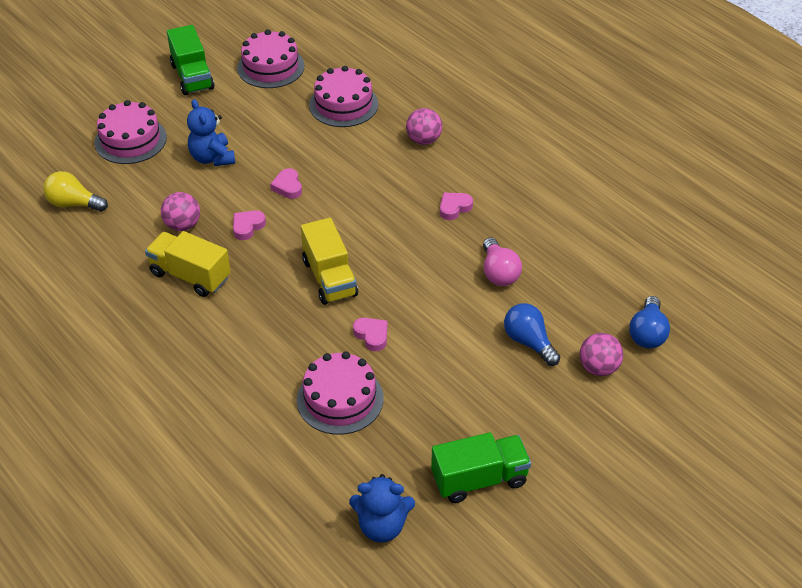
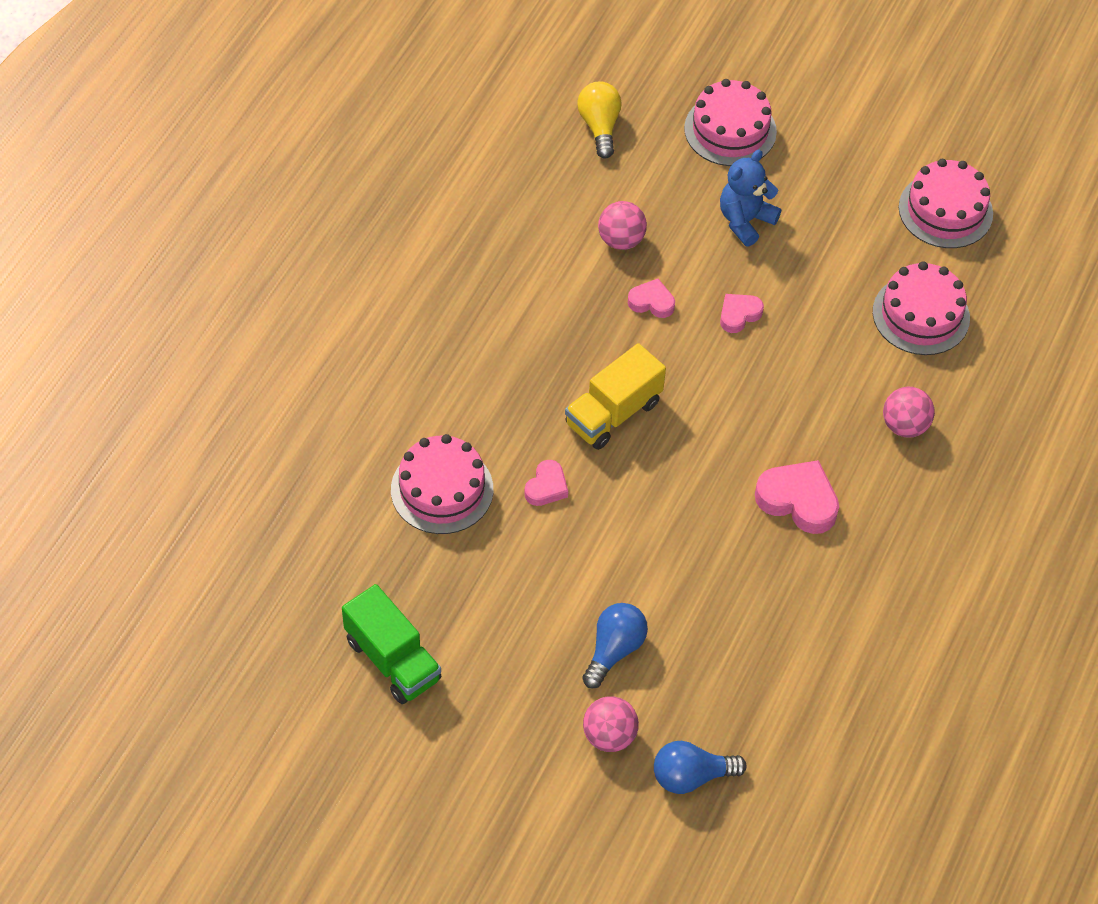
camera: 65 degrees right, 10 degrees up
yellow truck [145,231,231,297] -> none
green truck [167,25,214,95] -> none
blue teddy bear [349,474,415,543] -> none
pink heart [440,193,473,220] -> pink heart [755,460,839,534], size x1.71
pink light bulb [483,238,522,286] -> none

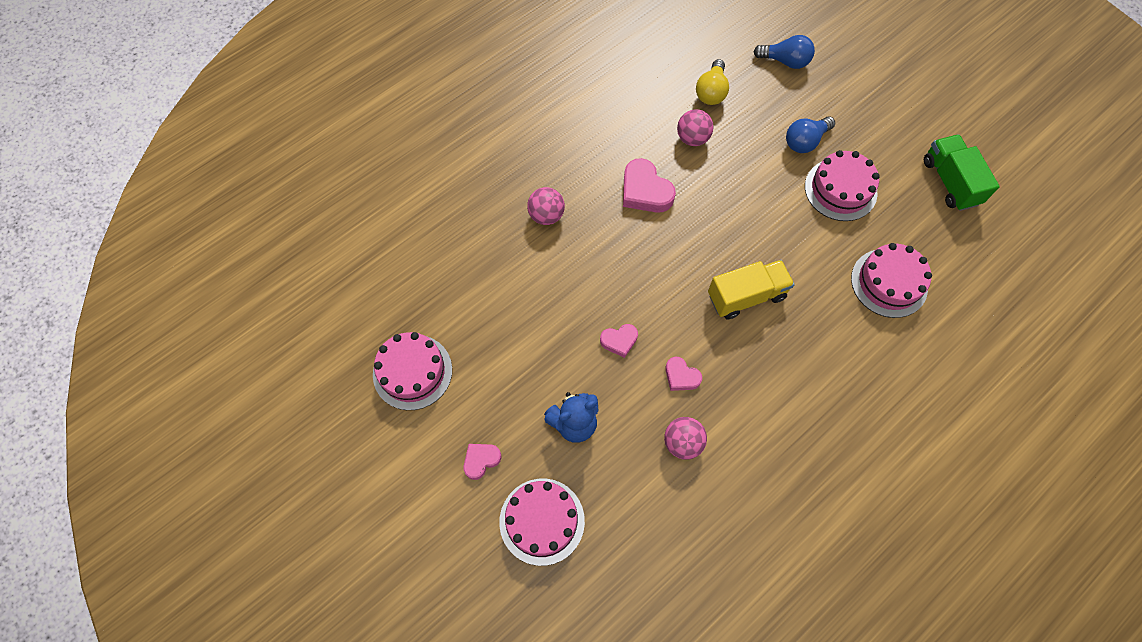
camera: 155 degrees left, 10 degrees up
pink heart [524,460,568,506] -> pink heart moved to [463,444,501,480]
yellow light bulb [577,81,622,158] -> yellow light bulb moved to [696,59,729,105]
pink ball [583,696,639,752] -> pink ball moved to [677,109,714,146]
pink cake [873,261,970,355] -> pink cake moved to [805,150,880,221]

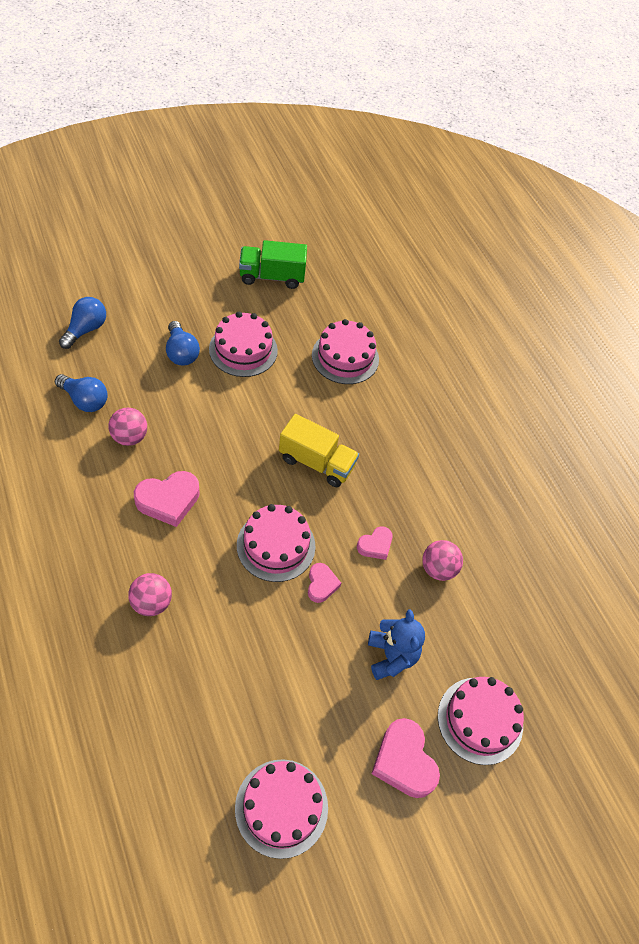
camera: 80 degrees left, 10 degrees down
pink heart [463,444,501,480] -> pink heart [371,718,440,798], size x1.71
yellow light bulb [696,59,729,105] -> blue light bulb [55,374,108,412]
yellow truck [708,260,795,320] -> yellow truck turned 120 degrees clockwise [279,414,359,487]
none -> pink cake [237,504,315,582]

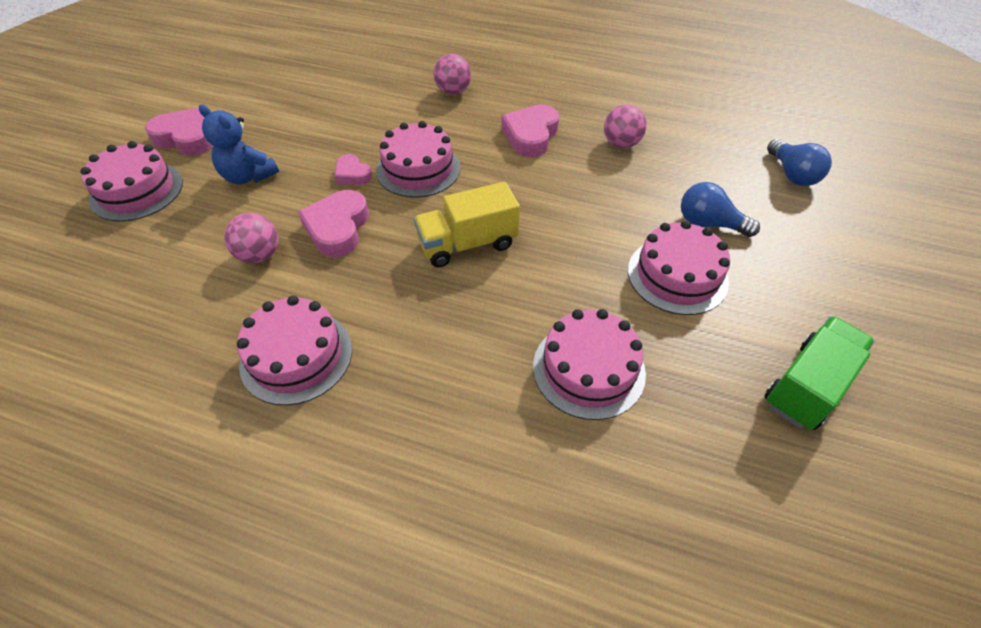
camera: 140 degrees right, 5 degrees down
blue light bulb [55,374,108,412] -> none
pink cake [235,759,328,859] -> pink cake moved to [237,295,352,405]
pink heart [357,526,393,560] -> pink heart [298,190,369,257], size x1.71

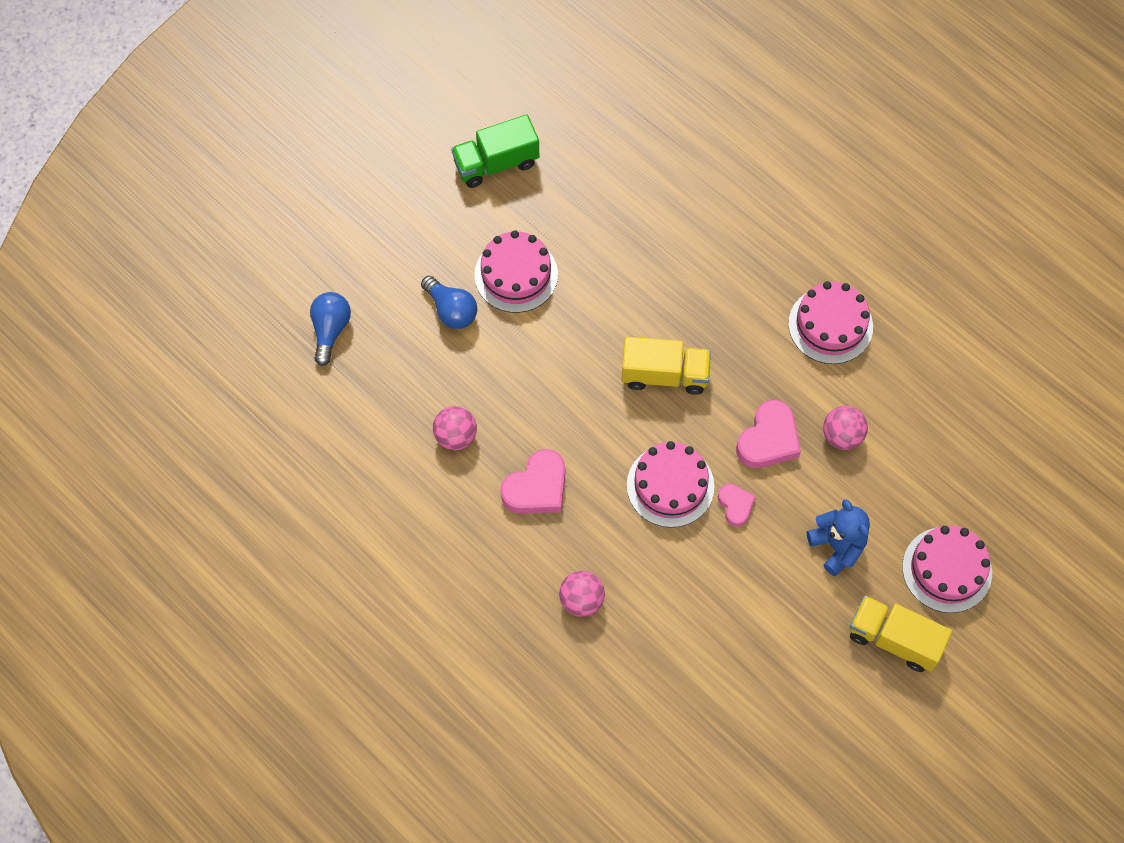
camera: 155 degrees left, 15 degrees up
pink heart [145,107,213,156] -> yellow truck [849,595,952,672]
pink cake [533,309,646,420] -> none

